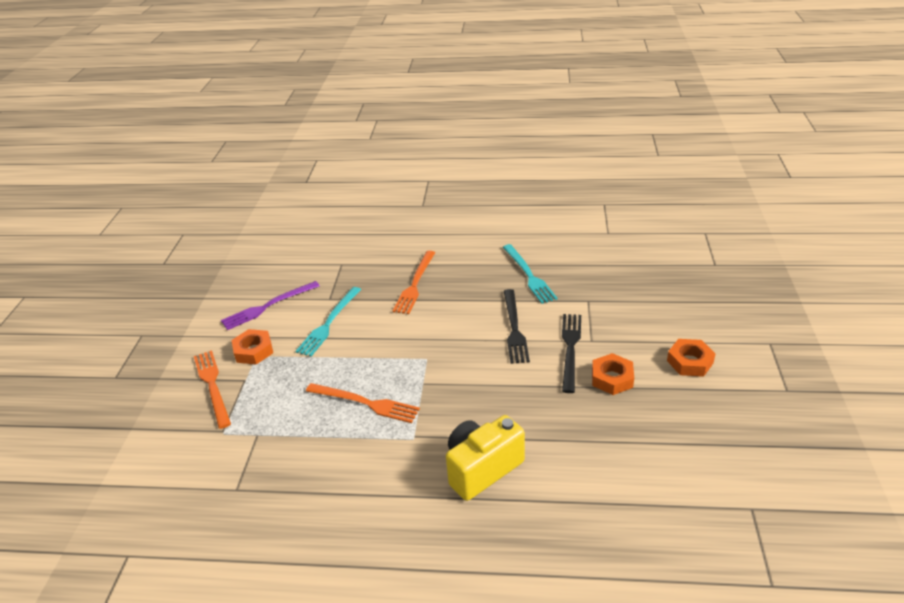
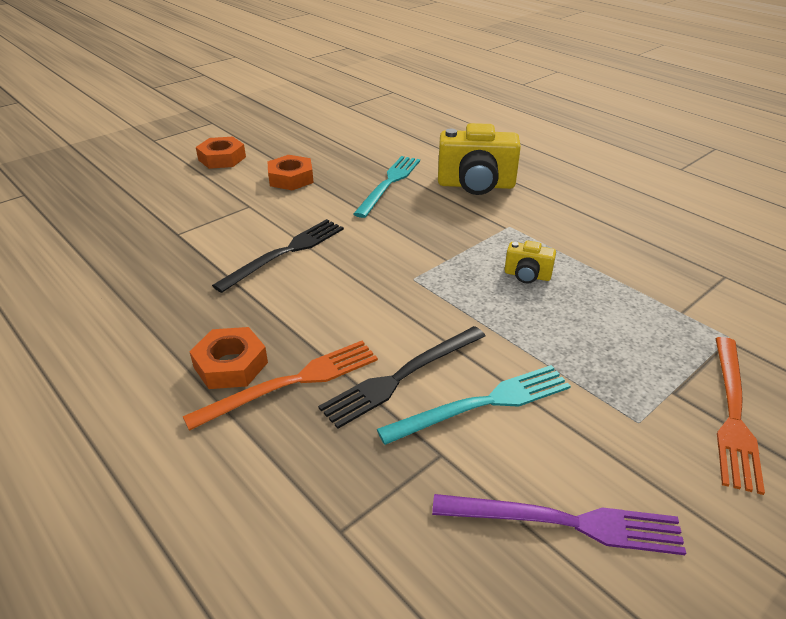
camera: 140 degrees left, 0 degrees up
orange nut [232,329,273,365] -> orange nut moved to [189,327,268,389]
orange fork [306,383,420,423] -> yellow camera [505,240,556,283]
turquoise fork [503,244,557,304] -> turquoise fork moved to [354,156,420,218]
black fork [562,314,581,393] -> black fork moved to [318,326,485,429]

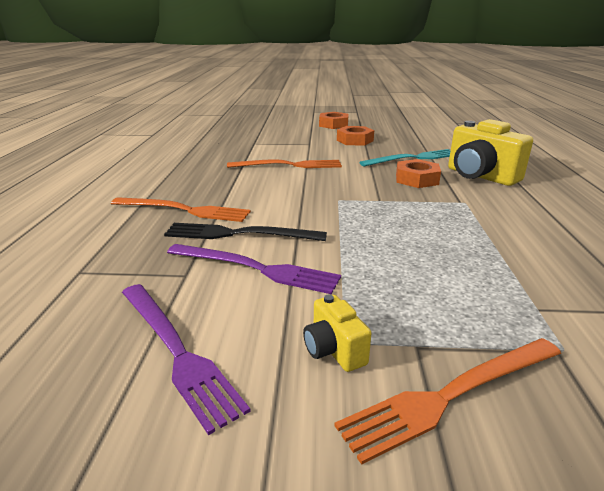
camera: 45 degrees right, 10 degrees down
orange nut [189,327,268,389] -> orange nut moved to [396,159,441,188]
black fork [212,219,344,293] -> orange fork [227,159,342,168]
turquoise fork [377,365,571,445] -> purple fork [167,244,341,294]
yellow camera [505,240,556,283] -> yellow camera moved to [303,294,371,372]

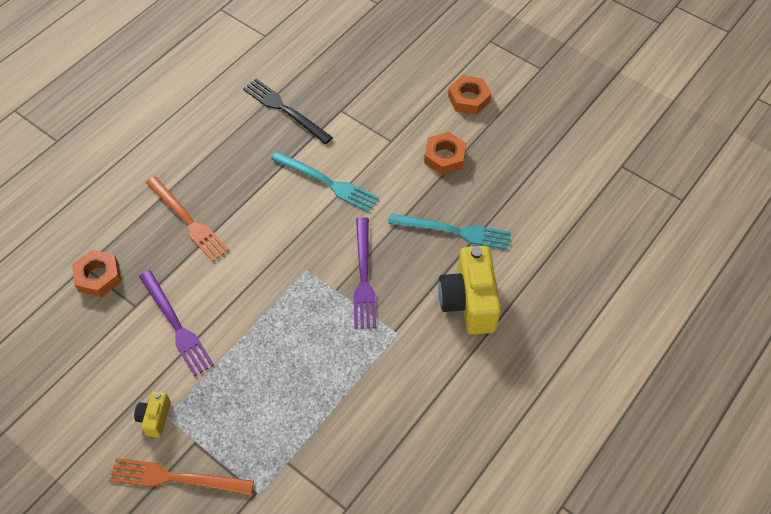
camera: 35 degrees right, 30 degrees up
purple fork [122,284,251,435] -> purple fork moved to [354,217,376,329]
black fork [164,223,327,241] -> black fork moved to [243,78,333,144]
orange fork [227,159,342,168] -> turquoise fork [271,151,379,212]
orange nut [396,159,441,188] -> orange nut moved to [72,250,121,297]

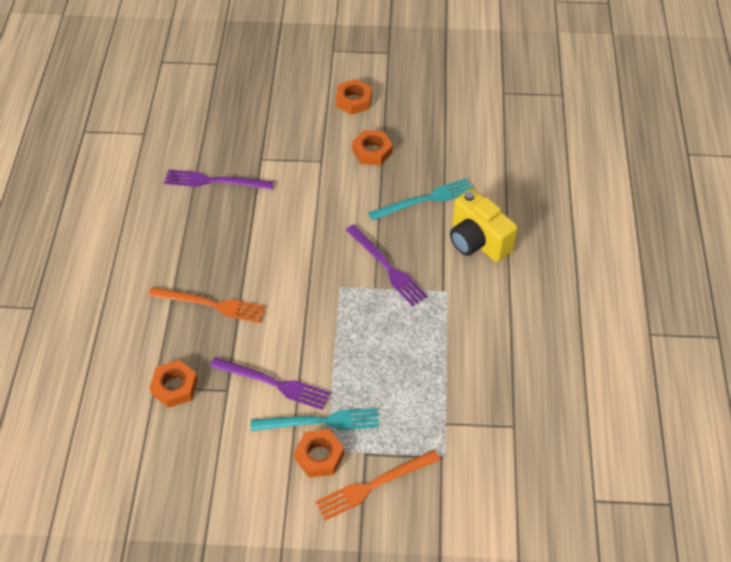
camera: 35 degrees left, 5 degrees down
yellow camera [134,391,171,438] -> orange nut [294,429,344,477]
black fork [243,78,333,144] -> purple fork [164,169,274,190]
turquoise fork [271,151,379,212] -> turquoise fork moved to [251,408,379,431]

